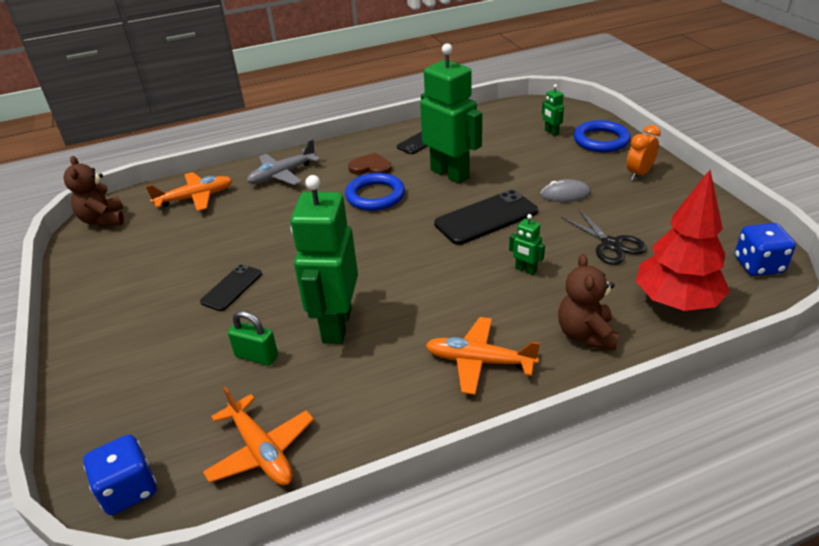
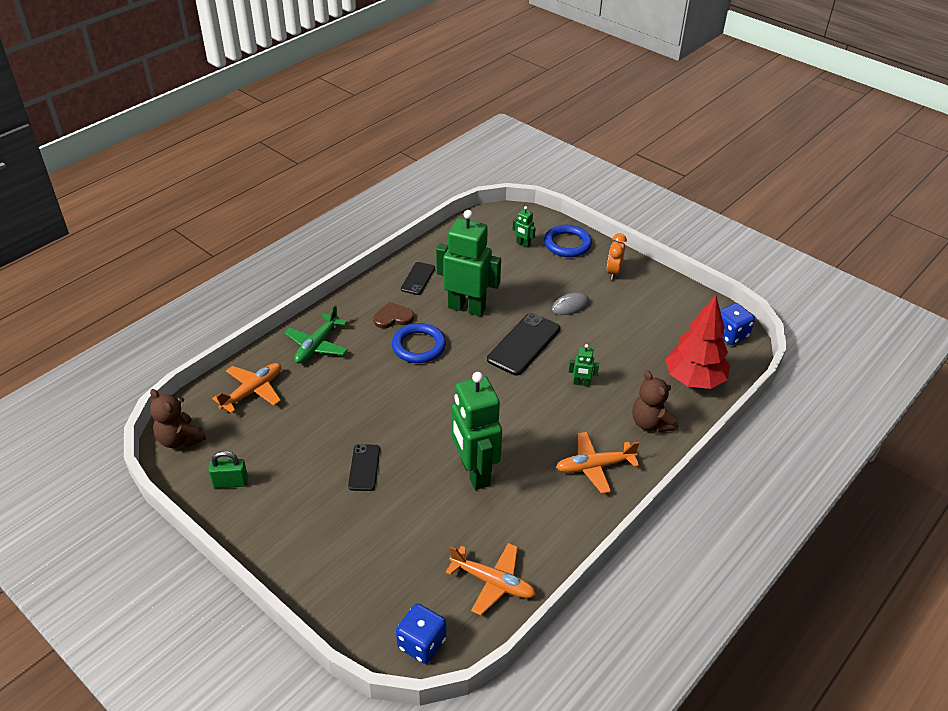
camera: 30 degrees left, 5 degrees up
green padlock [228,311,278,366] -> green padlock moved to [208,451,248,488]
grey plane [247,139,320,185] -> green plane [284,305,348,364]
black scissors [561,209,647,265] -> none

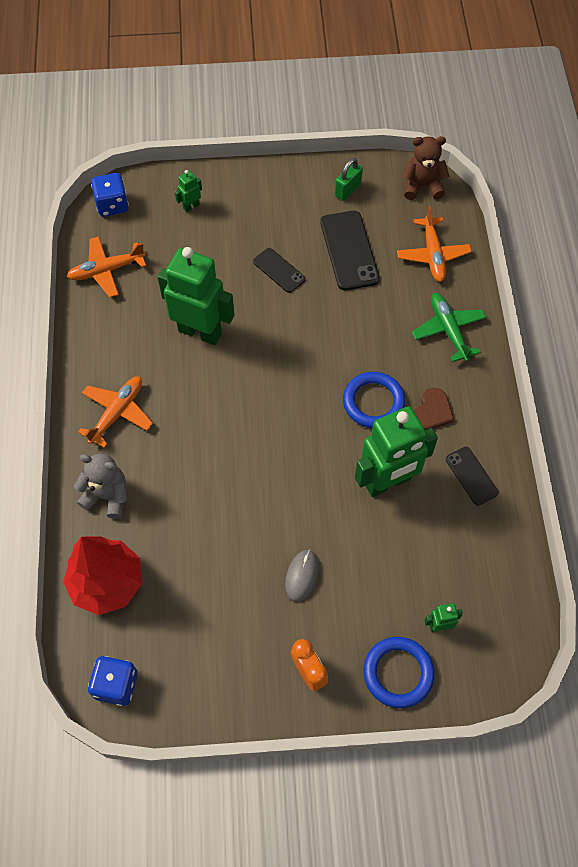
camera: 135 degrees right, 20 degrees up
black phone [487,313,560,376] -> black phone moved to [320,211,380,290]
green robot [569,344,599,386] -> green robot moved to [175,170,202,212]
brown teddy bear [632,370,678,433] -> grey teddy bear [74,454,127,519]

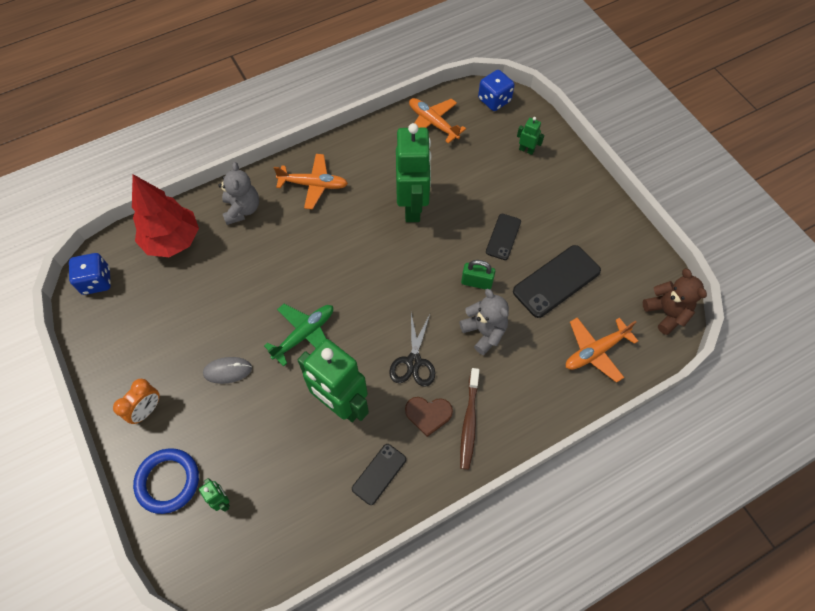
camera: 65 degrees right, 0 degrees up
green padlock [335,158,363,201] -> green padlock moved to [461,260,495,290]
blue ring [343,372,405,428] -> black scissors [389,312,435,387]
green plane [412,293,486,362] -> green plane moved to [264,304,333,366]
none -> grey teddy bear [459,289,509,355]
none -> brown toothbrush [460,368,480,470]

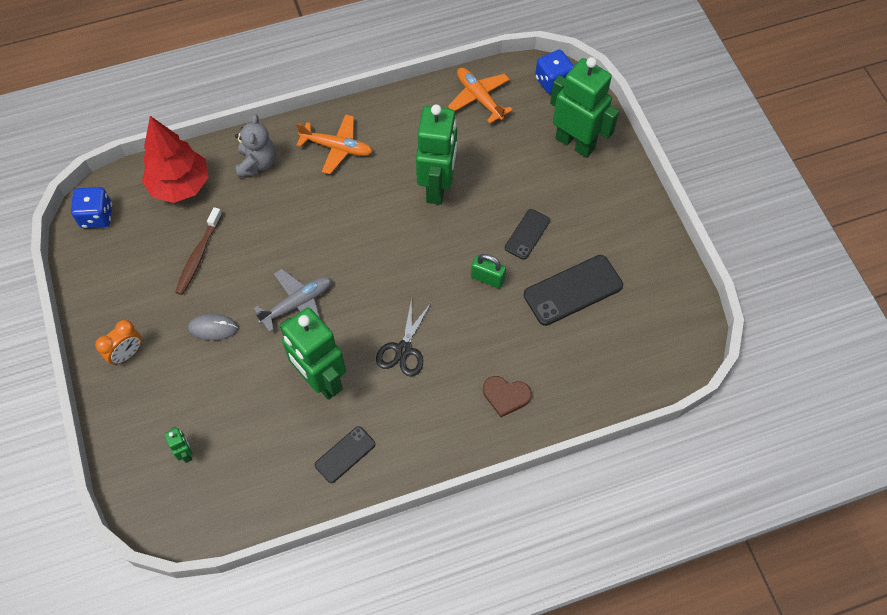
camera: 10 degrees right, 0 degrees up
blue ring [133,448,199,514] -> none
green plane [264,304,333,366] -> grey plane [253,269,331,332]
brown heart [405,397,453,437] -> brown heart moved to [483,376,532,417]
grey teddy bear [459,289,509,355] -> none
brown toothbrush [460,368,480,470] -> brown toothbrush moved to [175,207,222,295]
green robot [517,117,544,155] -> green robot [550,57,619,158], size x2.41
orange plane [566,317,638,383] -> none
brown teddy bear [643,269,707,335] -> none

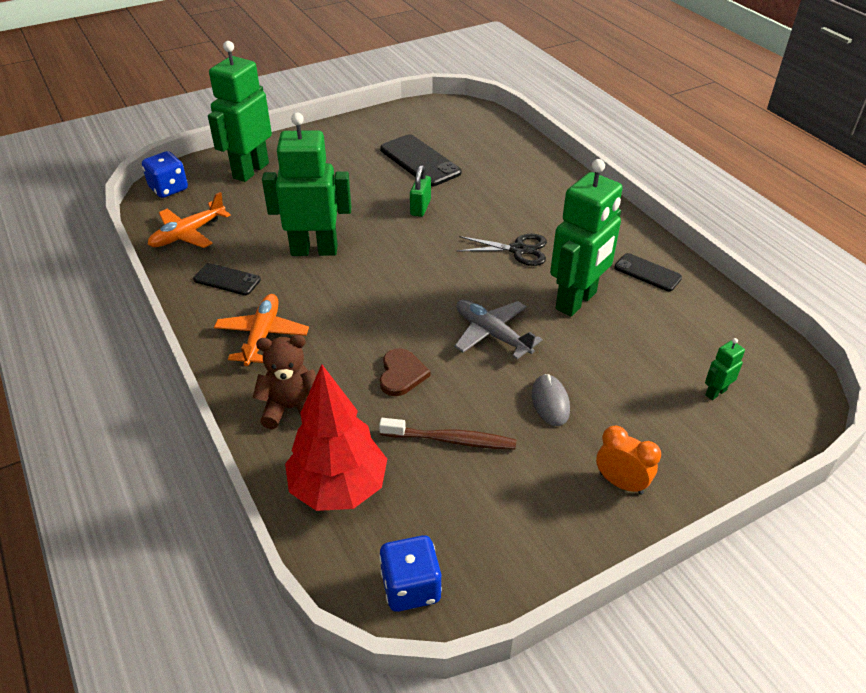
camera: 100 degrees left, 20 degrees down
grey teddy bear [235,114,276,178] -> brown teddy bear [253,335,316,429]
brown heart [483,376,532,417] -> brown heart moved to [380,348,430,396]
black phone [505,209,550,260] -> black phone moved to [193,263,261,295]

